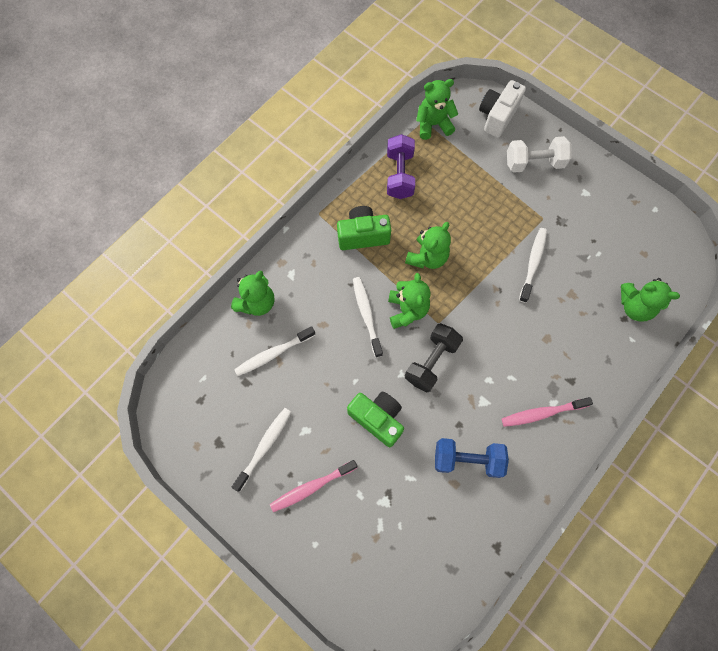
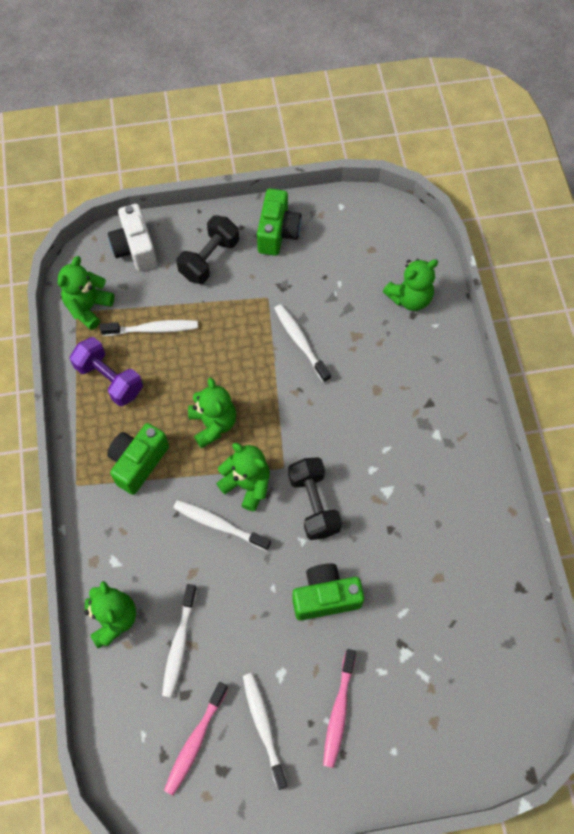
camera: 50 degrees left, 5 degrees down
blue dumbbell [435,438,509,478] -> none
pink toothbrush [502,397,593,427] -> pink toothbrush moved to [164,682,228,796]
white dumbbell [507,136,572,173] -> black dumbbell [176,215,239,284]
none -> white toothbrush [100,320,198,336]
none -> green camera [257,189,302,256]

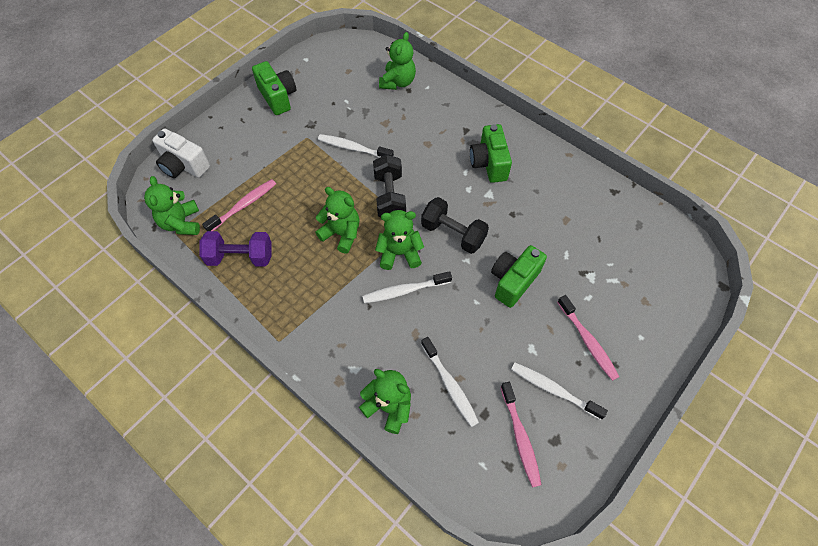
camera: 40 degrees left, 5 degrees down
white toothbrush [100,320,198,336] -> pink toothbrush [202,179,276,231]
green camera [107,423,169,495] -> green camera moved to [470,124,512,183]
black dumbbell [176,215,239,284] -> black dumbbell moved to [373,154,406,217]

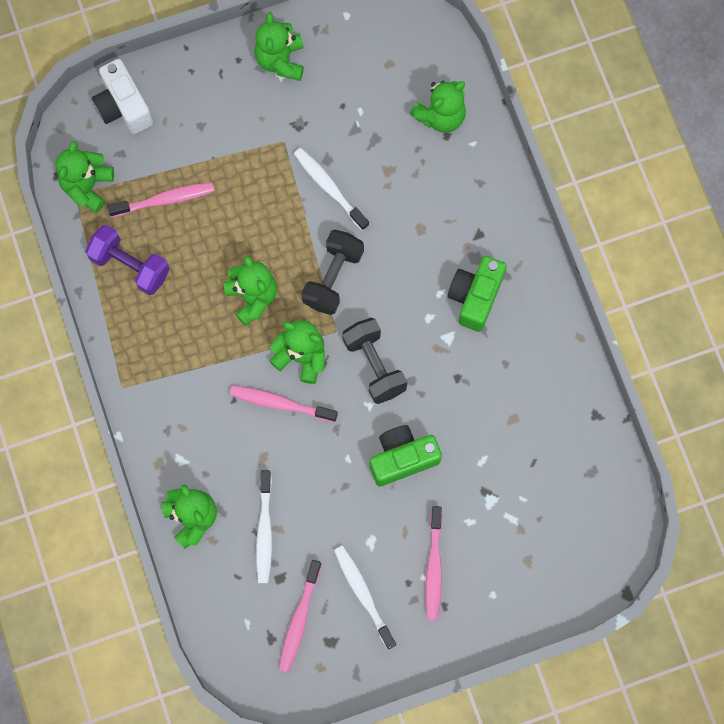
camera: 30 degrees right, 15 degrees up
green camera [252,61,296,115] -> green teddy bear [254,12,304,81]
white toothbrush [362,271,452,303] -> pink toothbrush [230,385,338,422]

